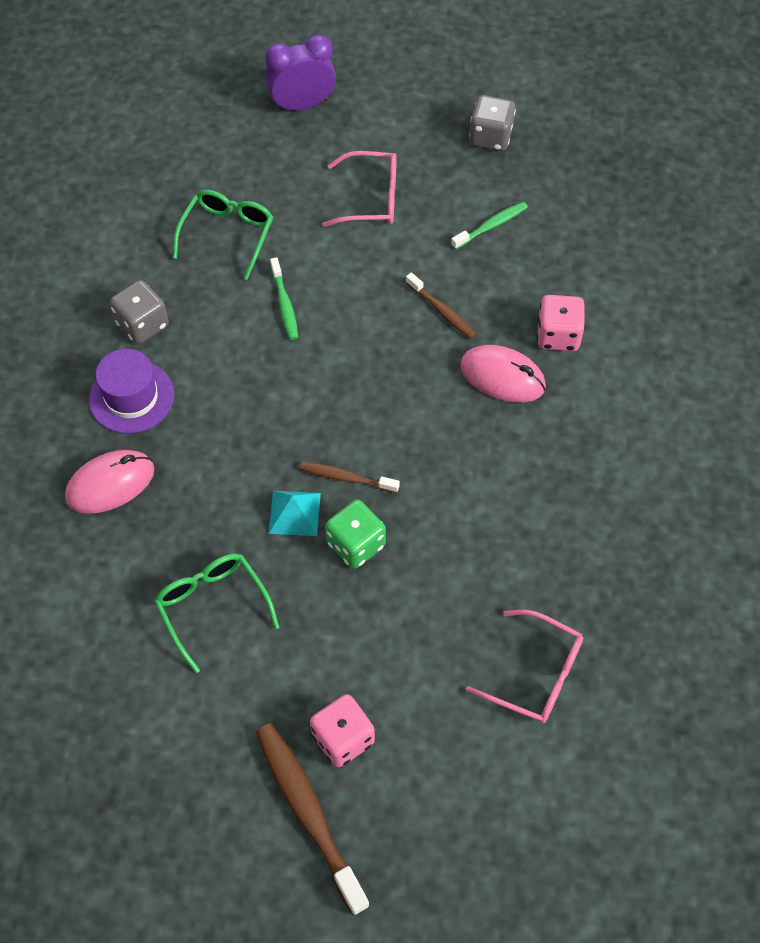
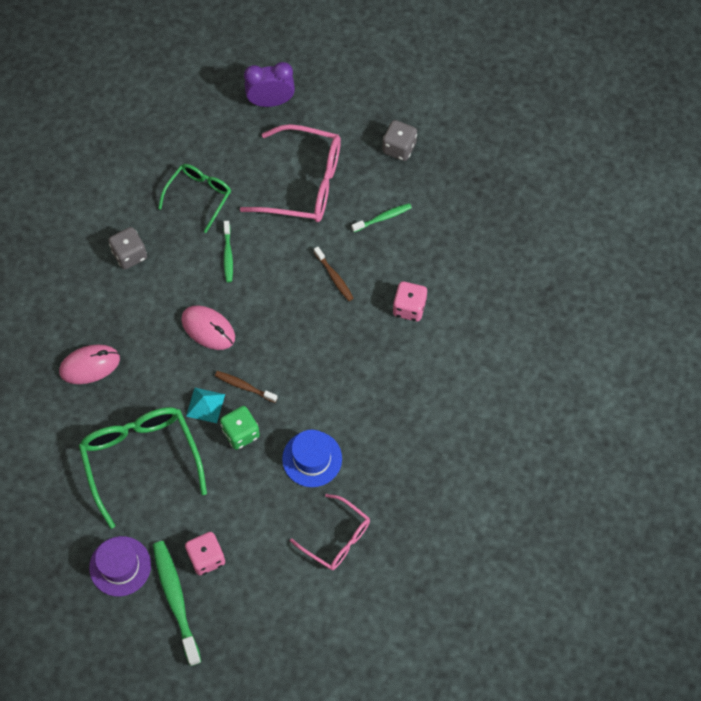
camera: 10 degrees right, 5 degrees up
purple hat [89,349,174,434] -> purple hat moved to [89,536,151,597]
green glasses [154,553,279,673] -> green glasses [79,407,207,529], size x1.66
brown toothbrush [255,723,370,915] -> green toothbrush [153,541,201,666]
pink glasses [322,151,397,227] -> pink glasses [240,124,341,222], size x1.66
pink mouse [460,345,546,402] -> pink mouse moved to [181,305,235,350]
none -> blue hat [282,430,342,487]

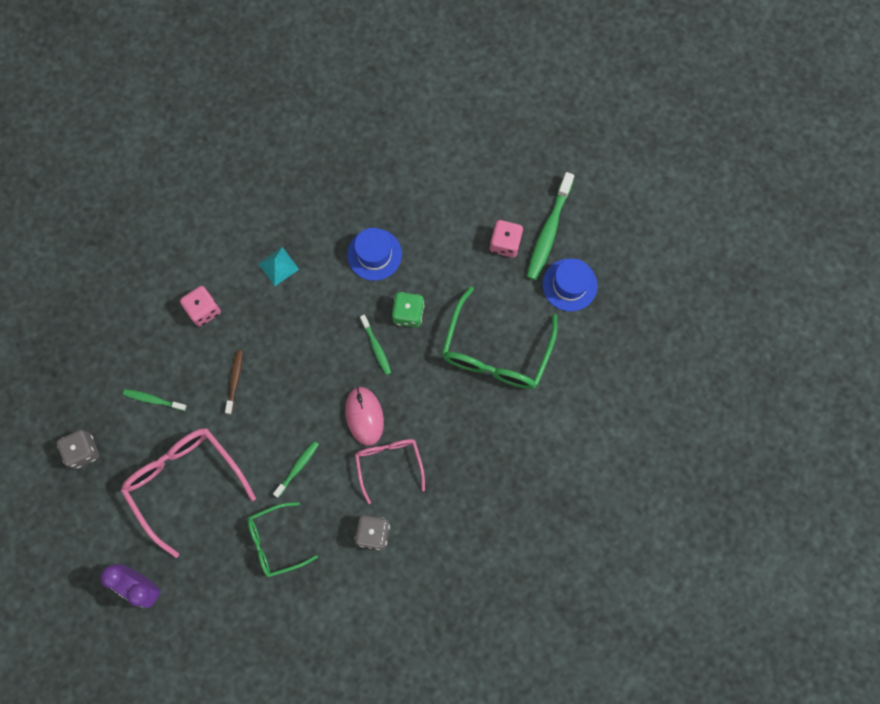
camera: 140 degrees left, 10 degrees up
pink mouse [59,345,120,384] -> none
purple hat [89,536,151,597] -> blue hat [542,259,598,312]
turquoise pyramid [186,388,225,423] -> turquoise pyramid moved to [258,247,299,286]
brown toothbrush [215,371,277,403] -> green toothbrush [360,315,391,375]
pink glasses [290,494,370,570] -> pink glasses moved to [355,439,425,504]

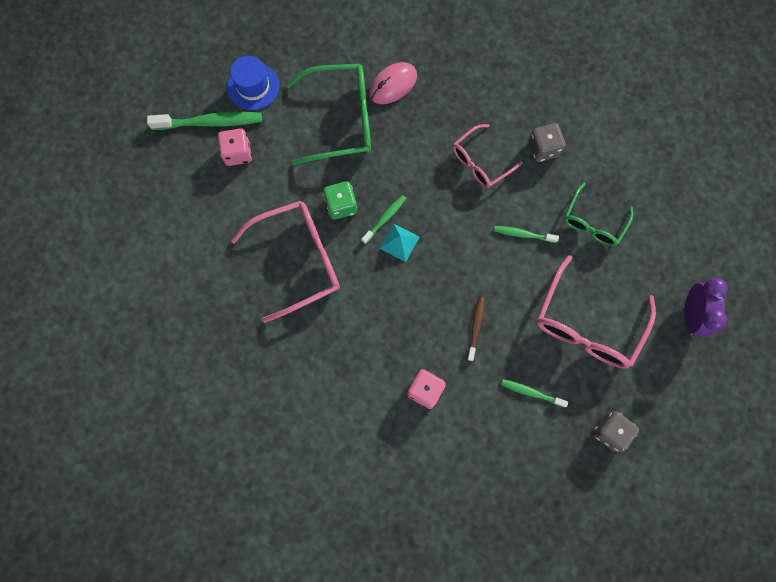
camera: 115 degrees left, 0 degrees up
green toothbrush [123,389,187,411] -> green toothbrush turned 120 degrees clockwise [501,379,568,408]
brown toothbrush [225,350,243,414] -> brown toothbrush turned 120 degrees clockwise [467,297,485,361]
green glasses [248,502,318,577] -> green glasses turned 75 degrees clockwise [564,183,633,246]
turquoise pyramid [258,247,299,286] -> turquoise pyramid moved to [379,223,420,262]
pink mouse [345,386,384,446] -> pink mouse moved to [369,62,417,104]
blue hat [347,228,402,281] -> pink glasses [231,201,340,323]

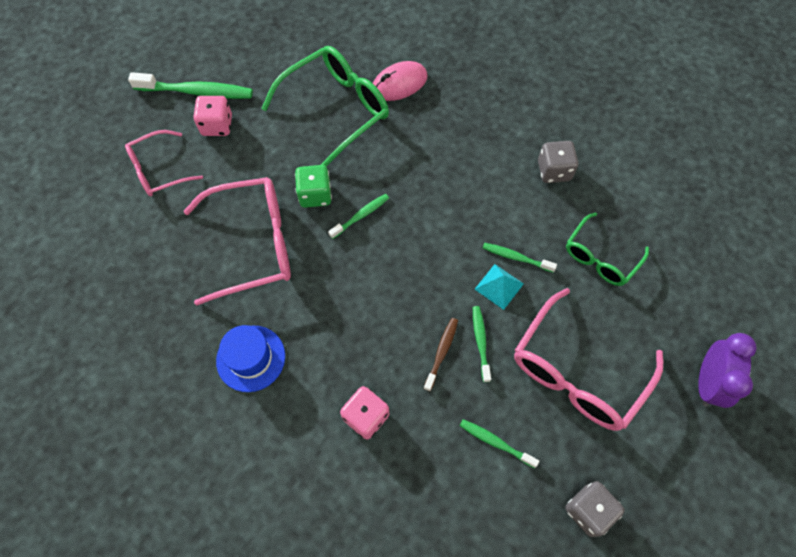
camera: 10 degrees right, 10 degrees down
blue hat [227,56,279,110] -> blue hat moved to [216,325,285,392]
green glasses [286,64,371,165] -> green glasses turned 45 degrees counterclockwise [261,46,389,167]
turquoise pyramid [379,223,420,262] -> turquoise pyramid moved to [475,264,524,310]
pink glasses [453,124,523,188] -> pink glasses moved to [125,130,203,197]
none -> green toothbrush [473,306,491,382]

